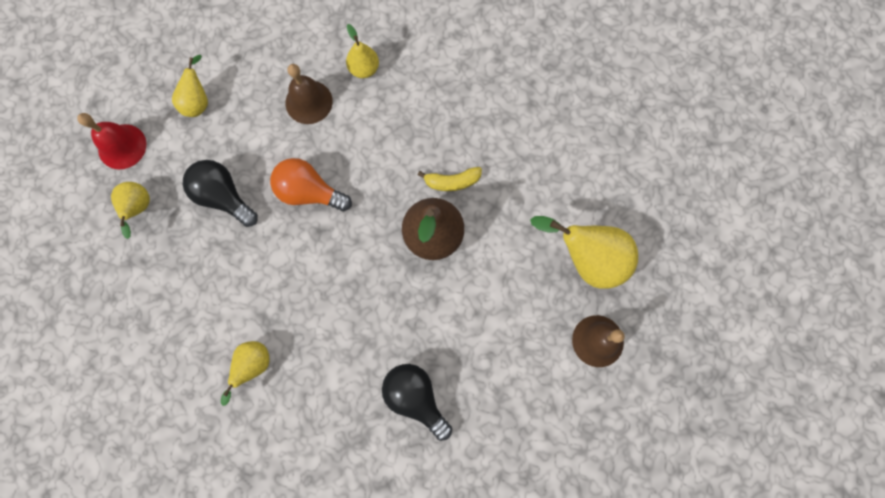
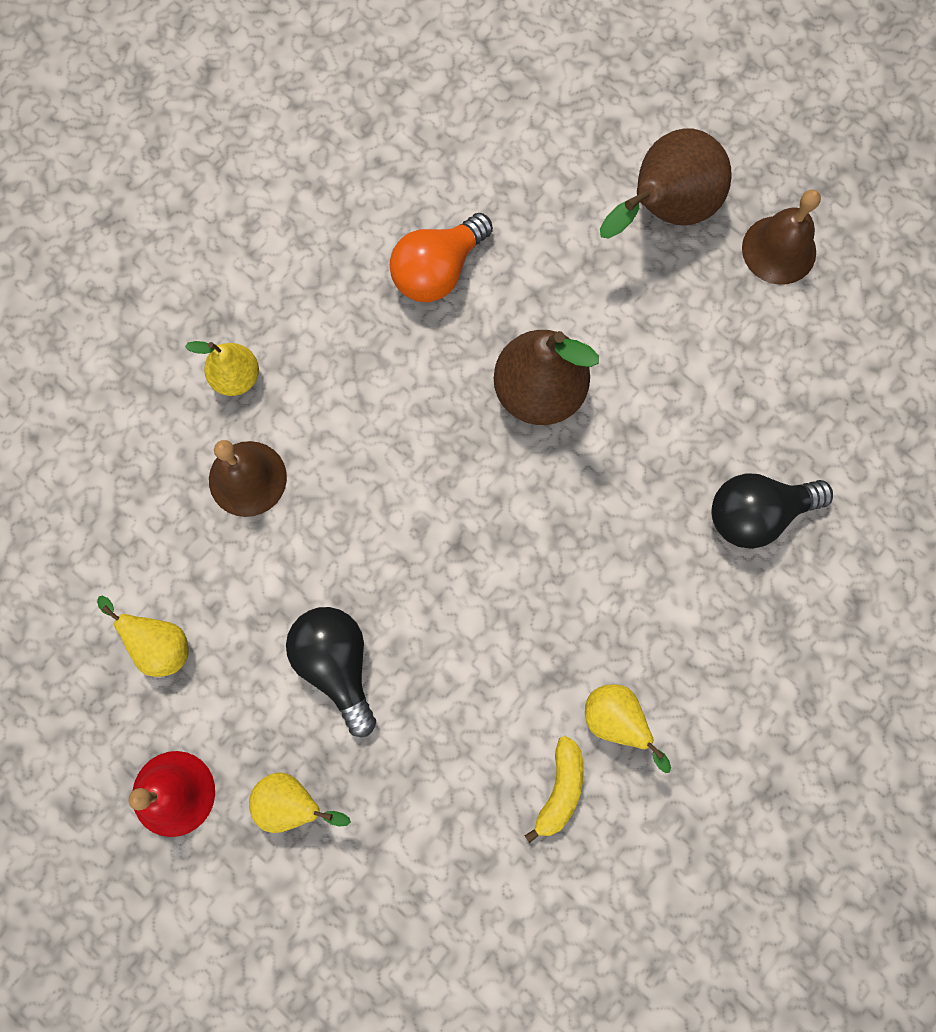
camera: 65 degrees left, 0 degrees up
black light bulb [183,160,258,227] -> black light bulb turned 90 degrees clockwise [286,607,376,737]
orange light bulb [270,158,352,211] -> orange light bulb moved to [390,213,493,302]
yellow banana [418,167,482,191] -> yellow banana moved to [524,736,584,843]
yellow pear [530,216,638,289] -> brown pear [600,128,732,239]

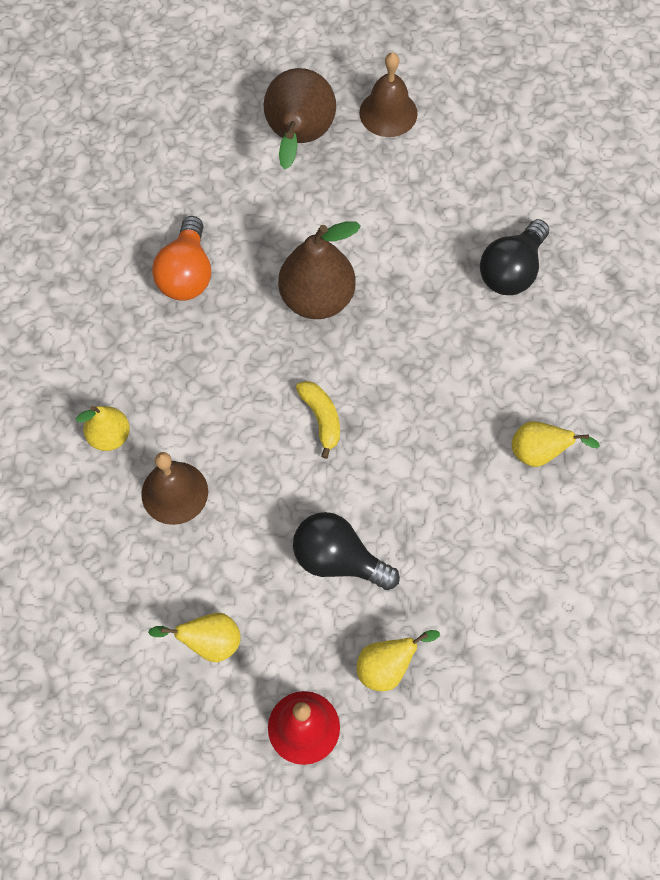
camera: 40 degrees left, 10 degrees down
yellow banana [524,736,584,843] -> yellow banana moved to [296,381,340,459]

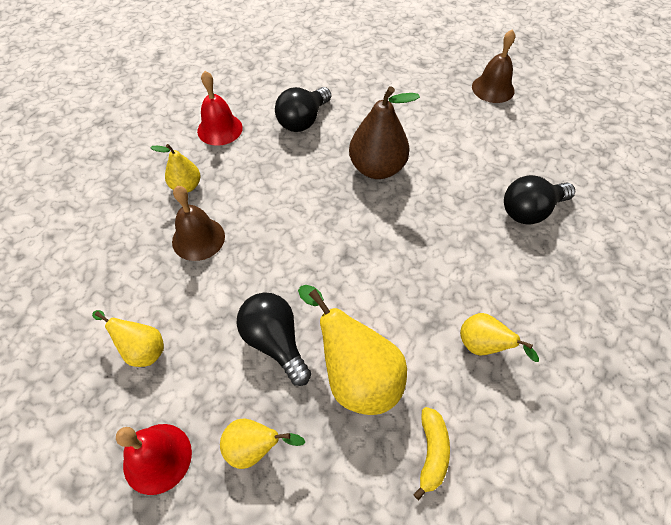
camera: 30 degrees right, 10 degrees down
orange light bulb [152,216,211,301] -> black light bulb [275,87,331,132]
brown pear [264,68,336,169] -> none
yellow banana [296,381,340,459] -> yellow banana moved to [413,407,450,500]
none -> red bell [197,71,243,146]
none -> yellow pear [298,285,407,415]

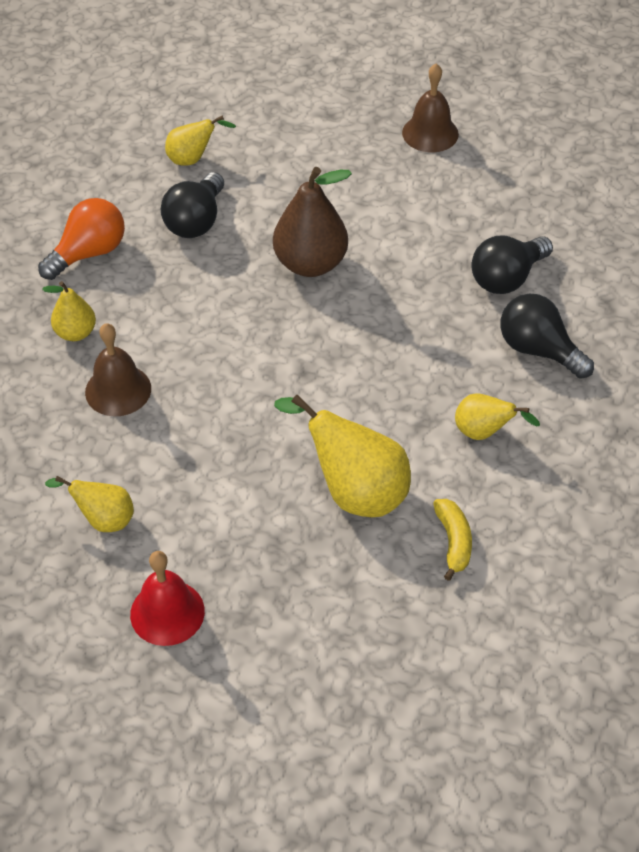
camera: 15 degrees left, 5 degrees down
red bell [197,71,243,146] -> orange light bulb [38,198,125,280]
yellow pear [220,418,305,469] -> yellow pear moved to [165,115,236,166]
black light bulb [237,292,311,386] -> black light bulb moved to [500,294,594,379]

